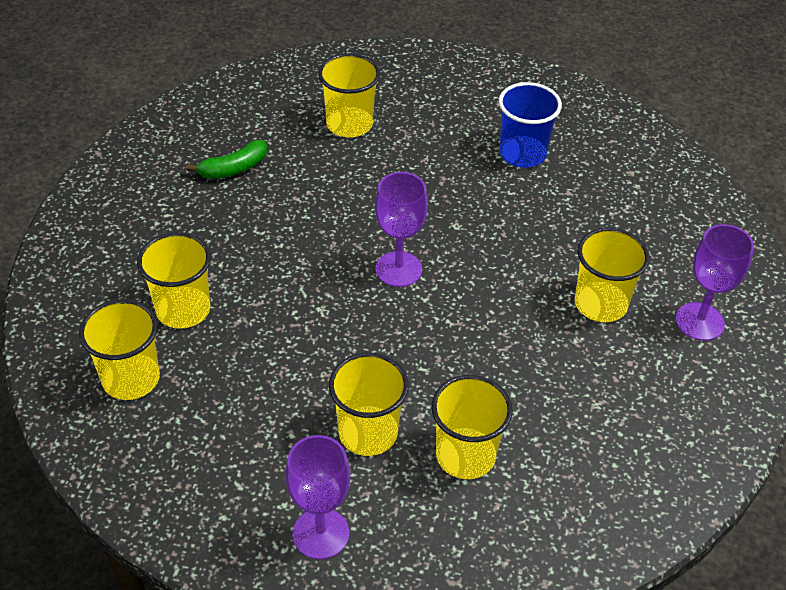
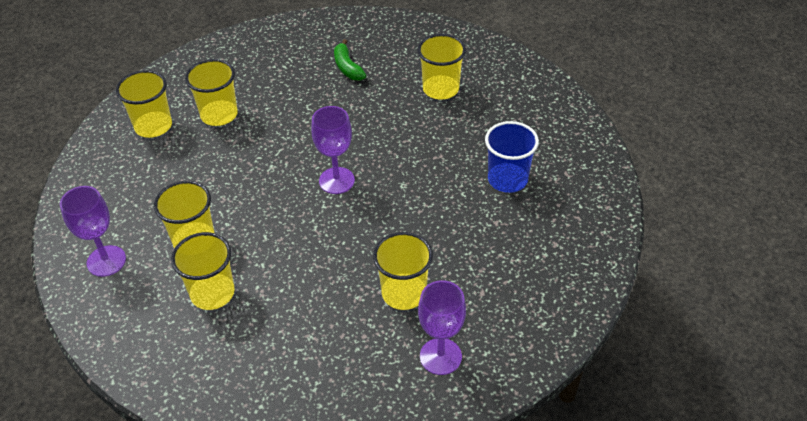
camera: 55 degrees right, 0 degrees up
green banana [186,140,267,179] -> green banana turned 45 degrees clockwise [334,39,366,81]

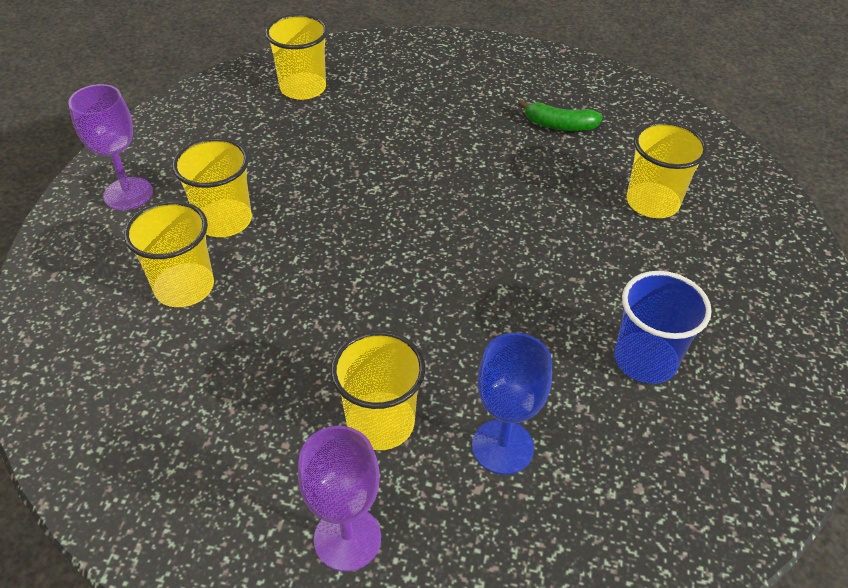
camera: 35 degrees right, 0 degrees up
yellow cup [185,59,238,126] -> none
purple goblet [311,106,355,194] -> none
green banana [334,39,366,81] -> green banana turned 90 degrees counterclockwise [518,100,603,131]
none -> blue goblet [472,333,552,475]

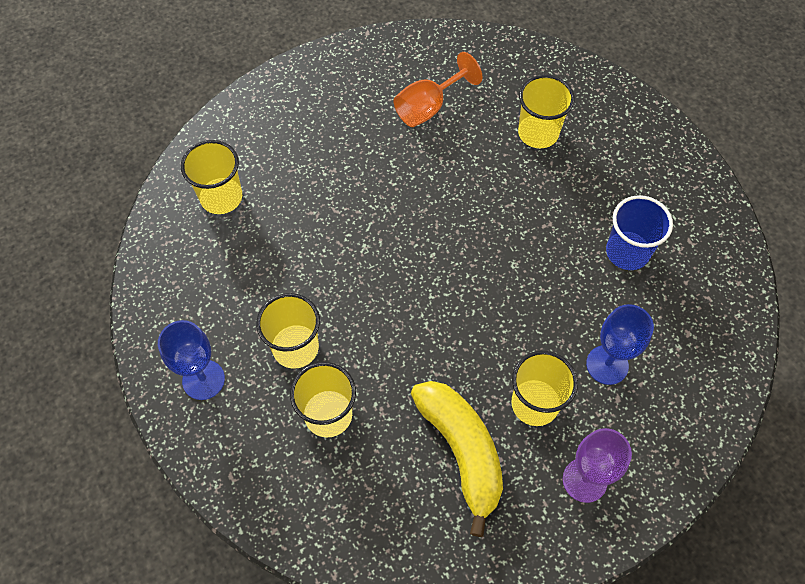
camera: 40 degrees left, 15 degrees up
purple goblet [68,84,153,210] -> blue goblet [158,320,225,400]
green banana [518,100,603,131] -> orange goblet [394,52,483,127]
none -> yellow banana [411,381,503,537]

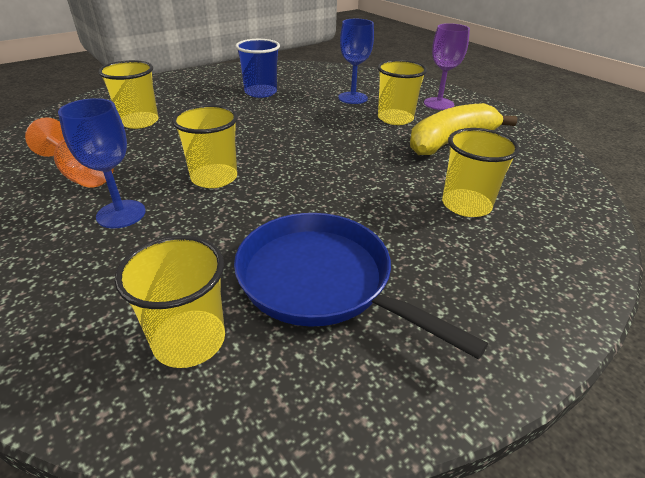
camera: 100 degrees left, 25 degrees down
blue goblet [158,320,225,400] -> blue goblet moved to [58,98,146,228]
yellow cup [256,293,320,369] -> yellow cup moved to [172,105,238,188]
none -> blue pan [234,213,488,359]

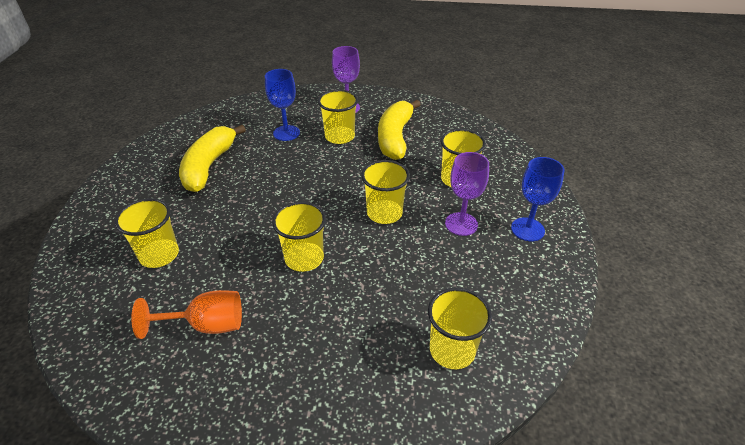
camera: 45 degrees left, 5 degrees up
blue goblet [58,98,146,228] -> blue goblet moved to [511,157,564,241]
blue pan [234,213,488,359] -> none
blue cup [235,39,280,98] -> yellow banana [179,125,246,192]
none -> yellow cup [361,160,410,224]
none -> purple goblet [445,152,489,236]

